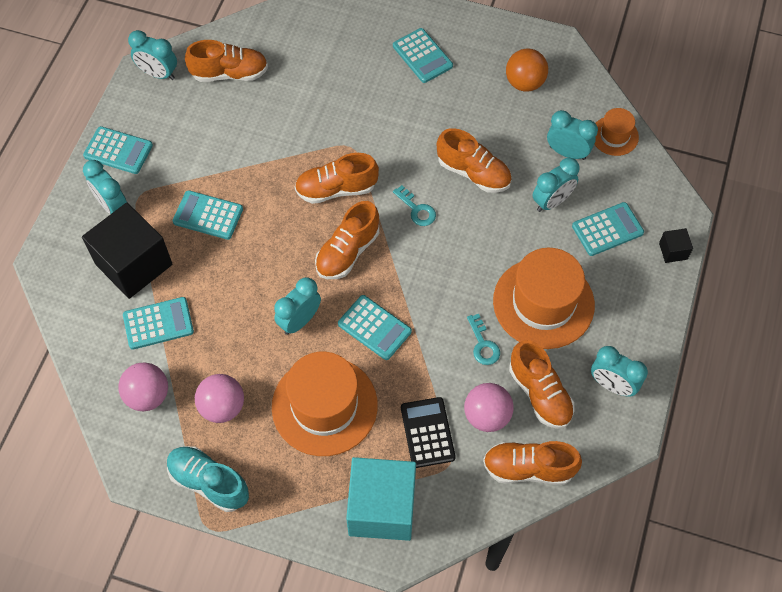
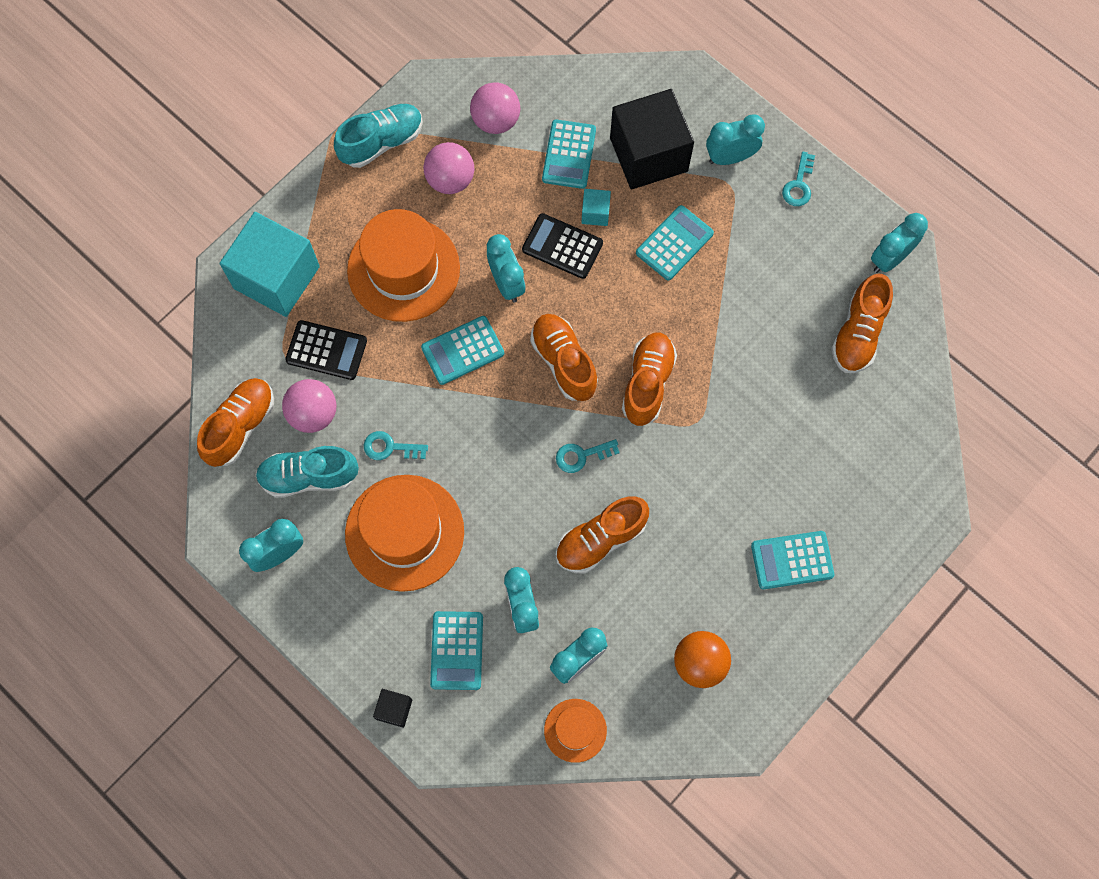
camera: 115 degrees right, 10 degrees up
turquoise calculator [83,126,153,174] -> turquoise key [782,152,815,206]
orange shoe [509,340,575,429] -> turquoise shoe [255,446,359,498]
none -> black calculator [522,213,603,279]
none -> turquoise cube [581,189,611,226]

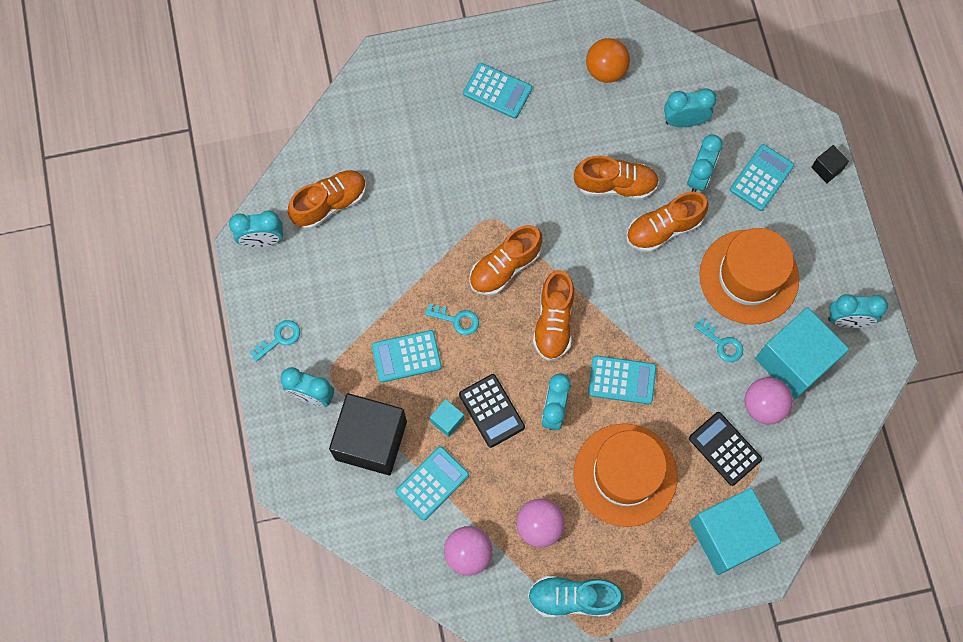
camera: 145 degrees left, 0 degrees up
orange shoe [197,378,274,467] -> orange shoe moved to [626,192,709,252]
turquoise shoe [255,446,359,498] -> turquoise cube [755,307,849,399]
orange hat [544,699,607,763] -> none
turquoise key [556,439,620,473] -> turquoise key moved to [425,303,479,335]

